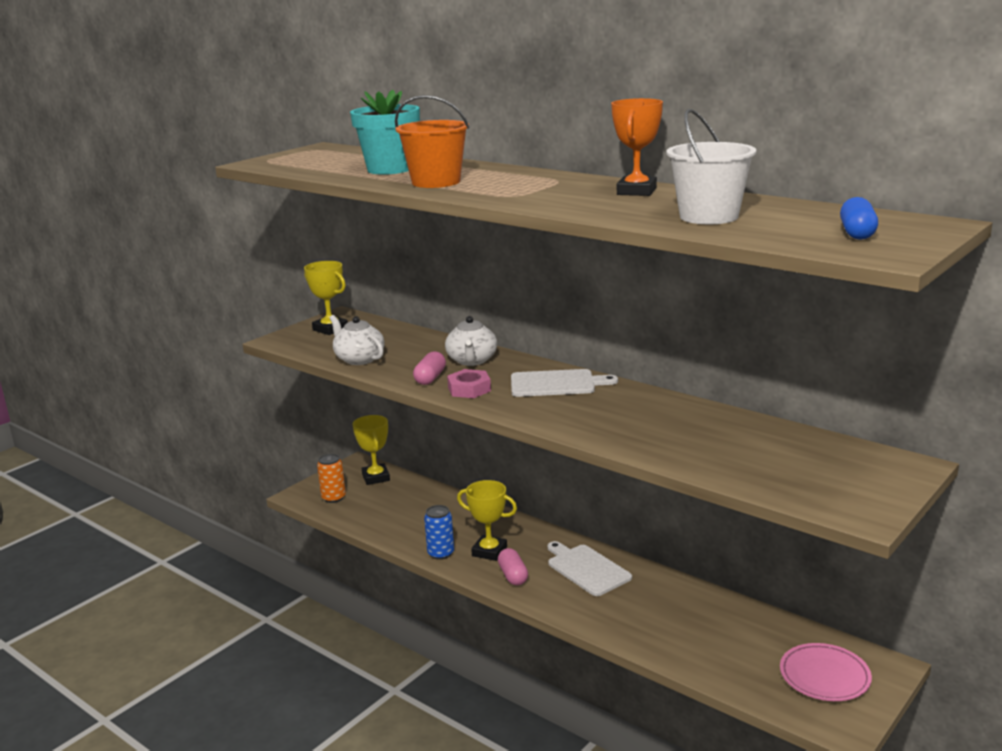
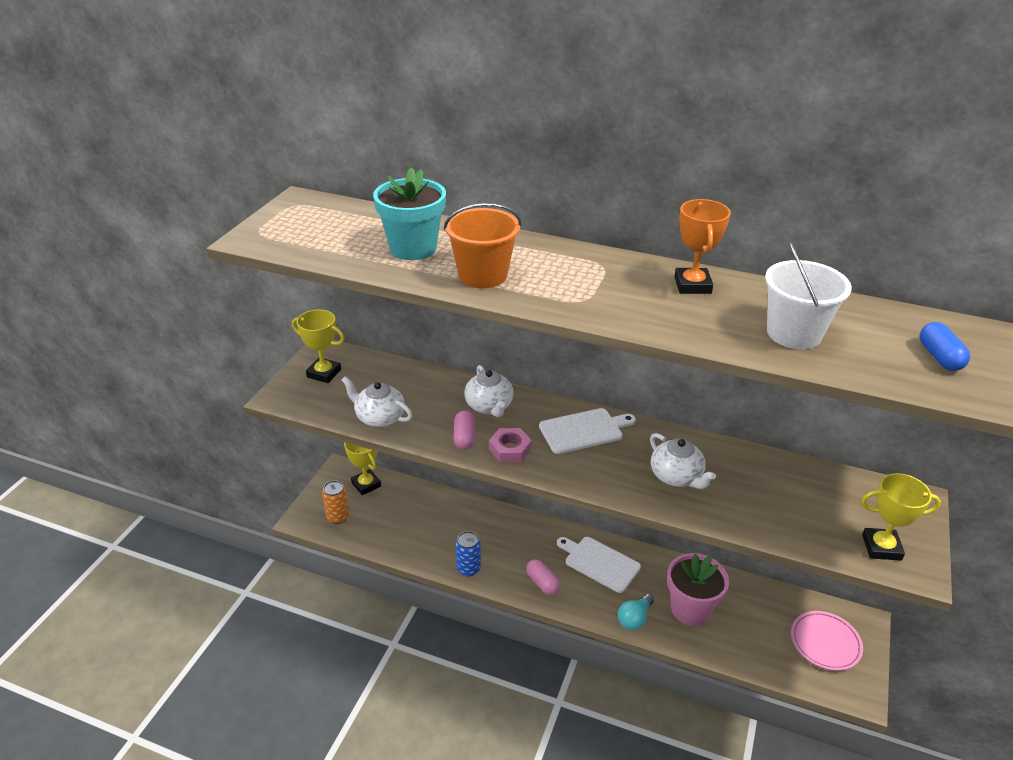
camera: 20 degrees left, 15 degrees up
yellow trophy [457,480,517,561] -> yellow trophy moved to [861,473,941,561]
none -> turquoise light bulb [618,594,654,630]
none -> white teapot [650,433,716,489]
none -> pink flower pot [667,553,729,626]

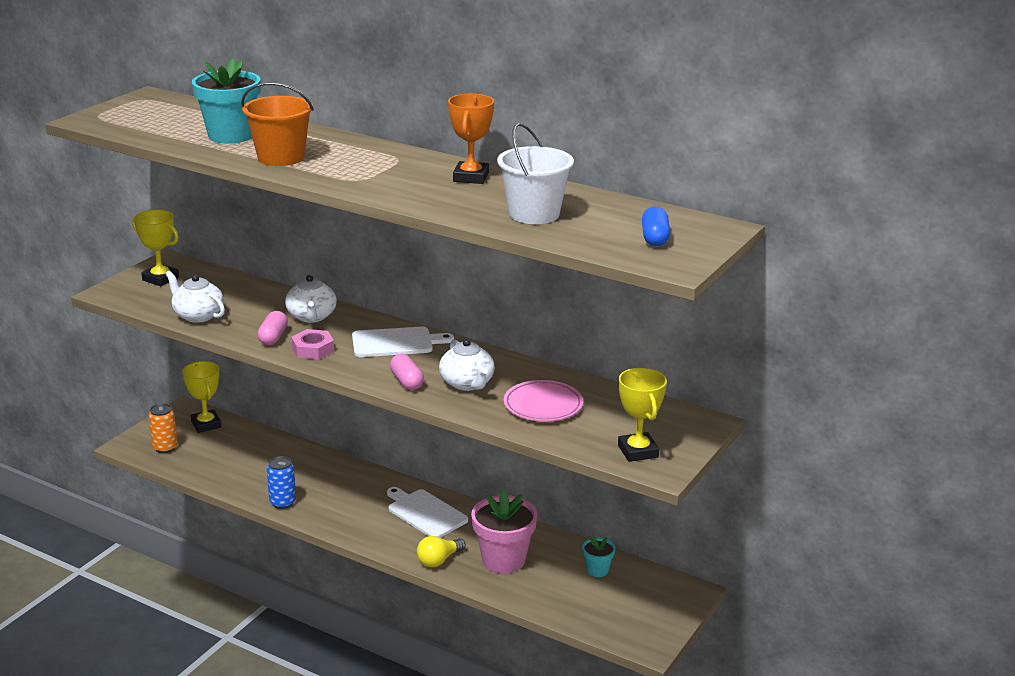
camera: 10 degrees right, 10 degrees down
pink capsule [526,559,560,595] -> pink capsule moved to [390,354,424,390]
turquoise light bulb [618,594,654,630] -> yellow light bulb [417,536,466,567]
pink plate [791,611,863,671] -> pink plate moved to [504,380,583,422]
yellow trophy [861,473,941,561] -> yellow trophy turned 60 degrees clockwise [618,368,667,462]
none -> turquoise flower pot [582,536,615,577]

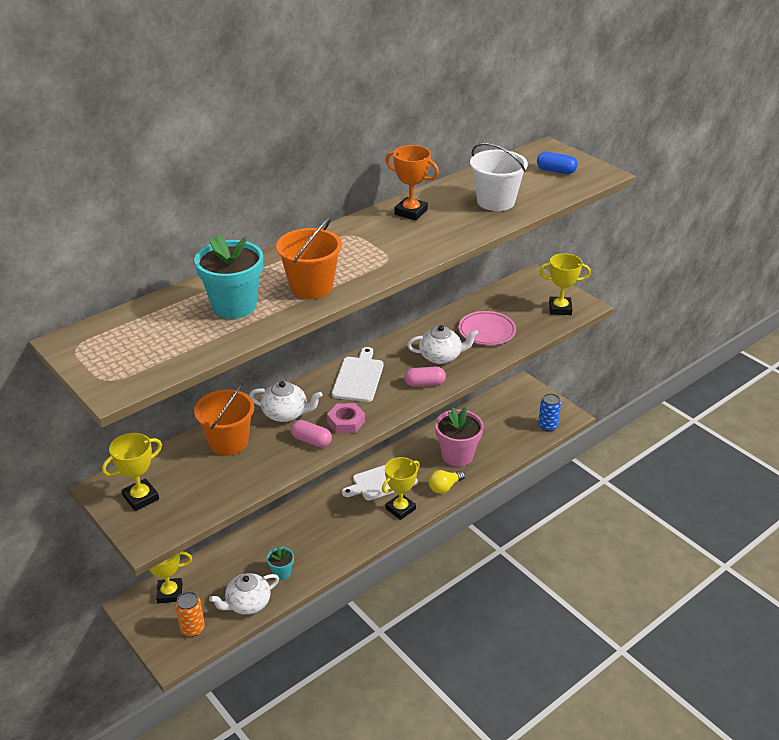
camera: 70 degrees left, 10 degrees up
white teapot [165,271,225,323] -> white teapot moved to [209,573,279,615]
blue can [267,456,296,509] -> blue can moved to [538,393,561,432]
yellow light bulb [417,536,466,567] -> yellow light bulb turned 75 degrees clockwise [429,470,465,494]
turquoise flower pot [582,536,615,577] -> turquoise flower pot moved to [267,547,294,580]
none -> orange bucket [194,383,254,456]
none -> yellow trophy [382,457,420,520]

